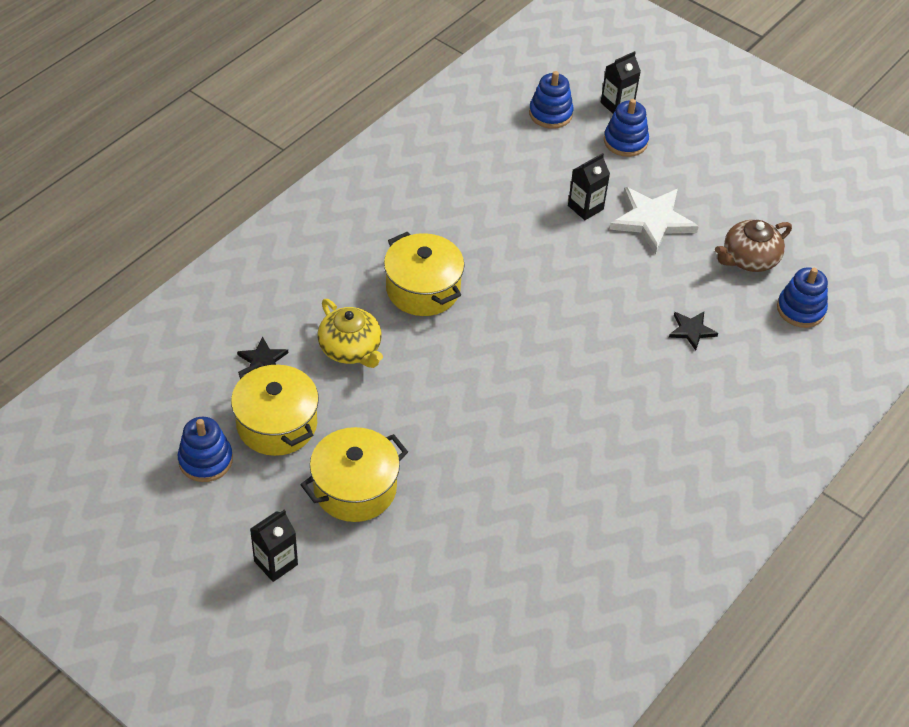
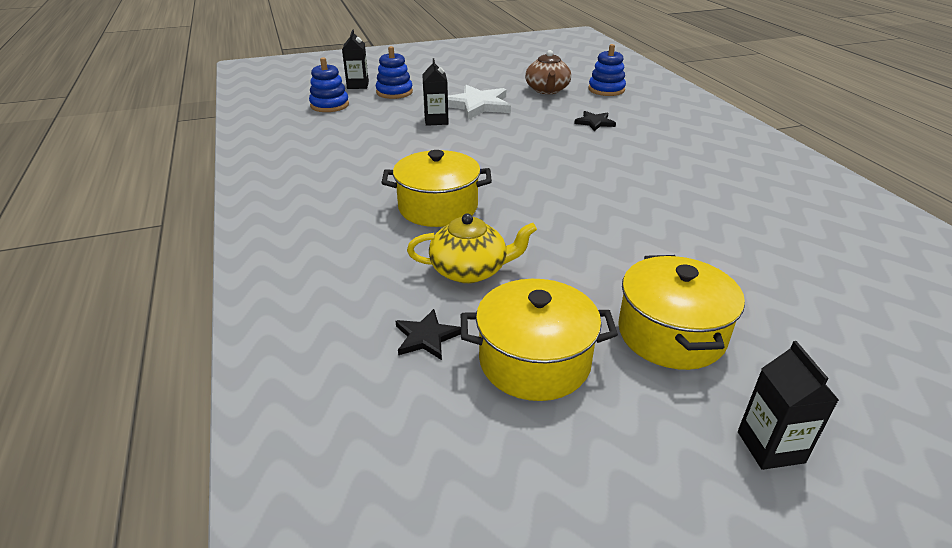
camera: 55 degrees left, 15 degrees down
blue stacking toy [178,417,233,482] -> none

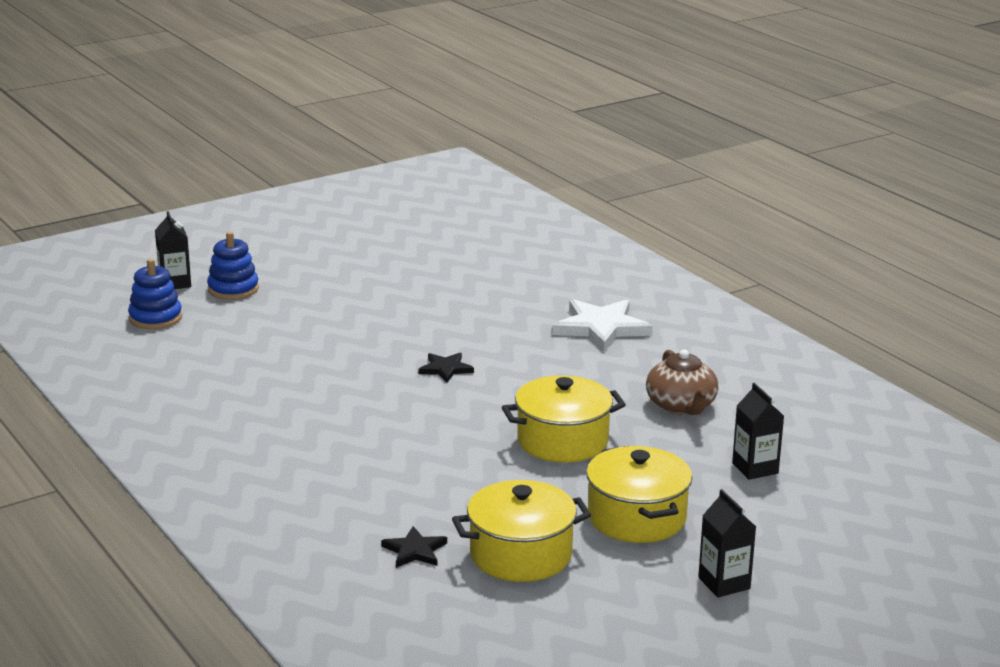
camera: 15 degrees left, 10 degrees down
yellow pot [381,150,492,227] -> yellow pot moved to [502,375,626,462]
yellow teapot [407,213,537,283] -> none
black carton [422,58,449,126] -> black carton moved to [732,383,784,480]
white star [448,85,511,120] -> white star moved to [552,299,653,351]
brown teapot [525,50,571,94] -> brown teapot moved to [646,349,718,415]
black star [574,111,616,131] -> black star moved to [418,353,474,383]
blue stacking toy [588,44,626,96] -> none

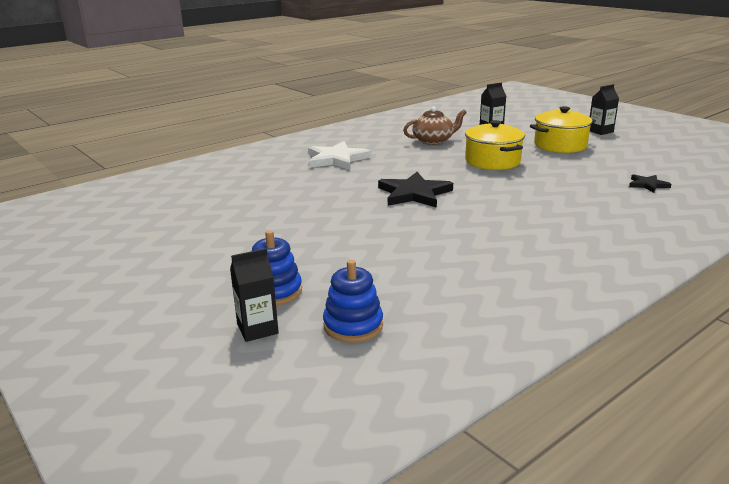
camera: 95 degrees left, 0 degrees up
black star [418,353,474,383] -> black star [378,172,453,208], size x1.89
yellow pot [452,480,591,582] -> none

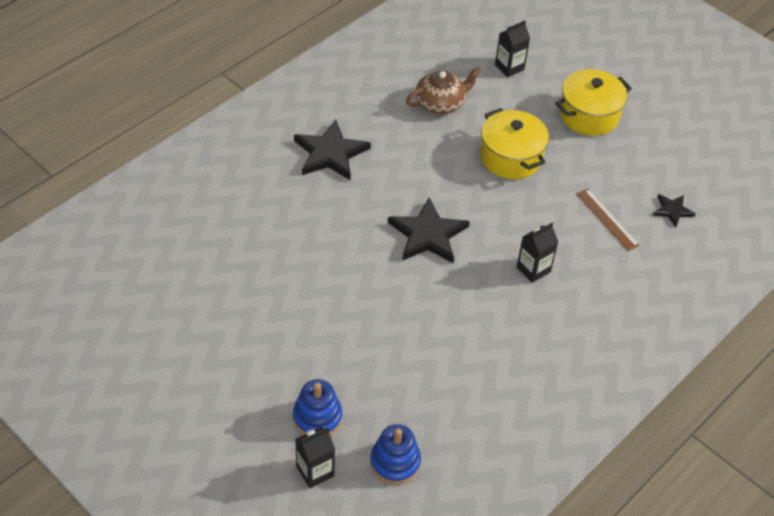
camera: 10 degrees left, 25 degrees up
white star [308,141,371,170] -> black star [294,120,371,181]
black carton [590,84,619,135] -> black carton moved to [516,223,558,283]
none -> brown ruler [576,188,640,251]

